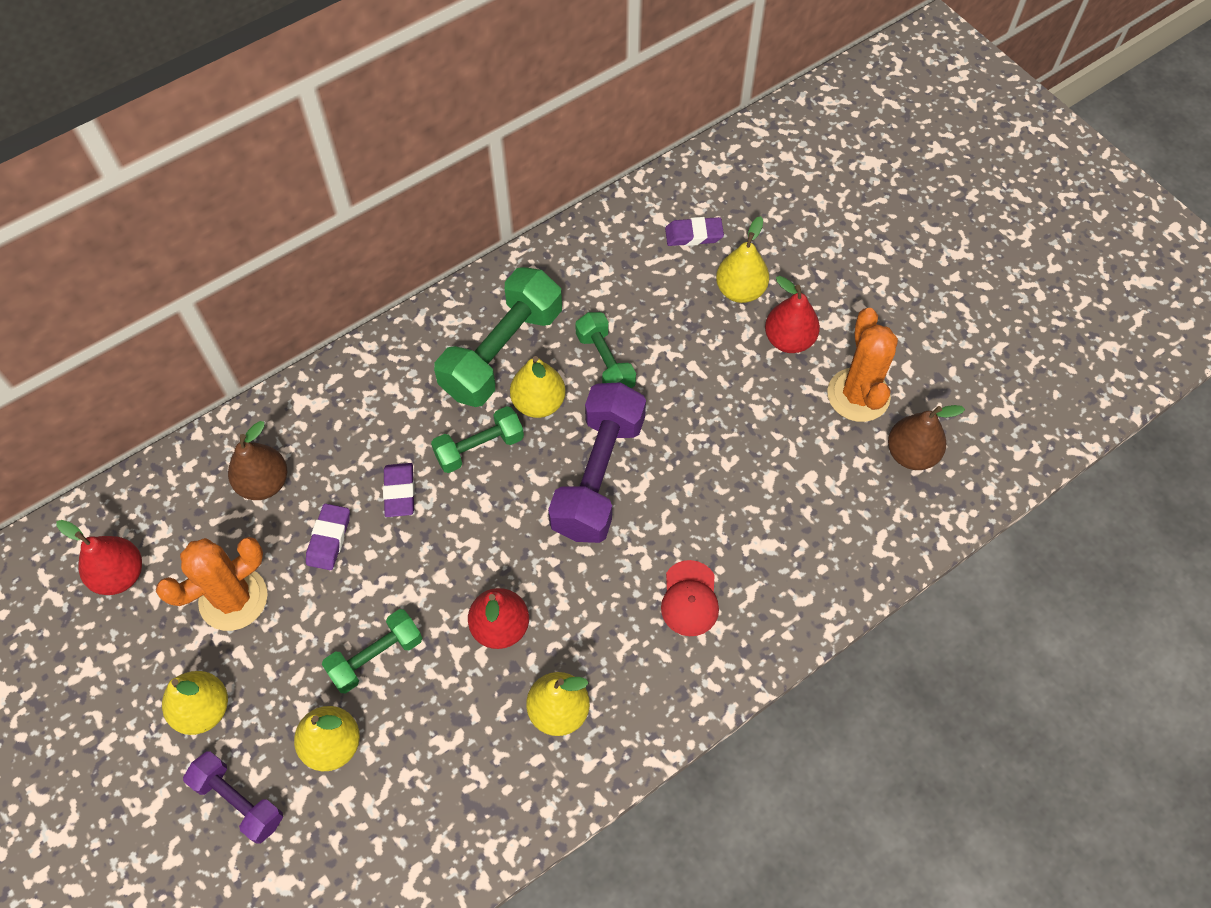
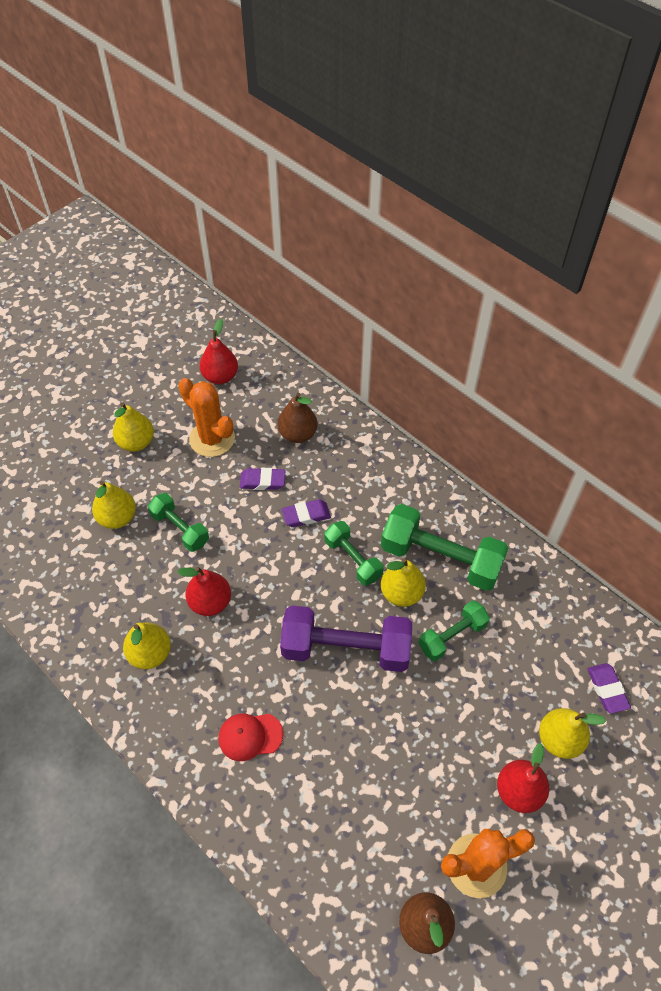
camera: 80 degrees right, 5 degrees down
purple dumbbell [183,752,283,844] -> none

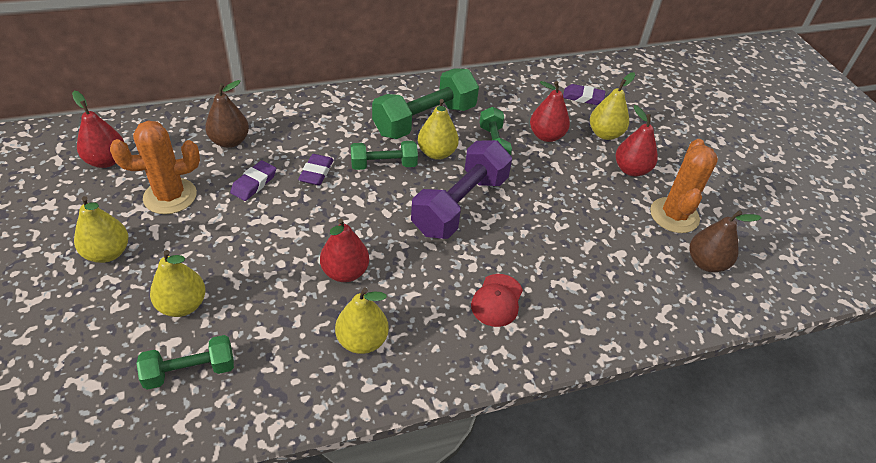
camera: 65 degrees left, 10 degrees down
green dumbbell [148,493,209,552] -> green dumbbell moved to [136,335,234,390]
none -> red pear [530,81,570,142]

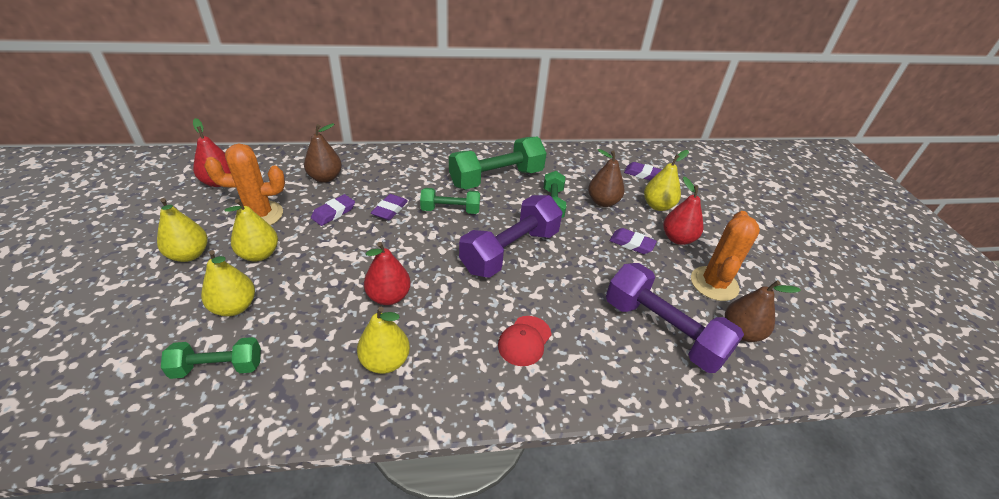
camera: 10 degrees right, 5 degrees down
yellow pear [418,99,459,160] -> yellow pear moved to [224,199,278,262]
red pear [530,81,570,142] -> brown pear [588,149,624,207]
none -> purple dumbbell [606,263,744,373]
none -> purple eraser [610,228,657,254]

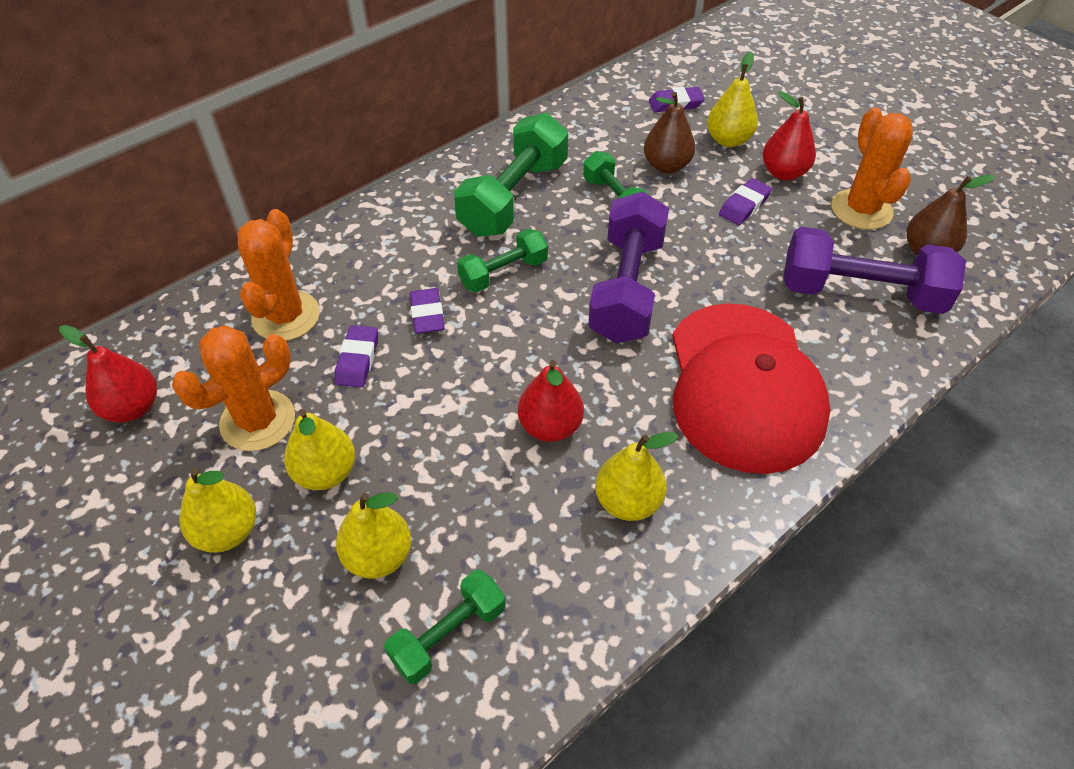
camera: 30 degrees left, 10 degrees up
brown pear [304,123,342,183] -> orange cactus [238,209,320,341]
red cap [498,316,552,366] -> red cap [672,303,830,474], size x2.47
purple eraser [610,228,657,254] -> purple eraser turned 45 degrees counterclockwise [719,178,772,225]

